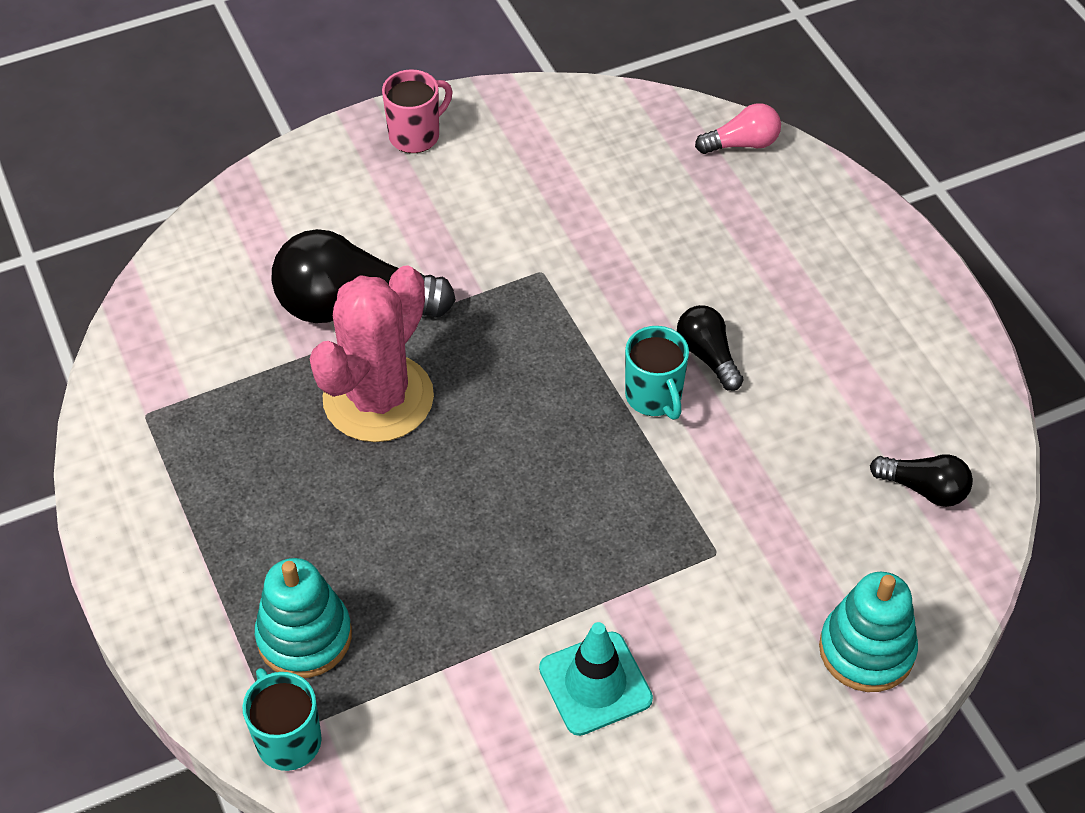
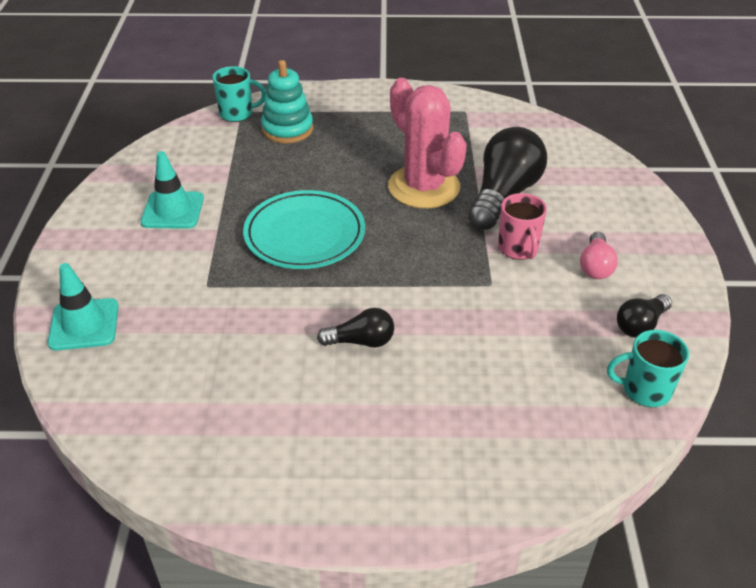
camera: 115 degrees right, 10 degrees down
pink mug [382,69,452,153] -> pink mug moved to [498,193,547,260]
turquoise mug [625,326,689,420] -> turquoise mug moved to [607,330,689,407]
pink light bulb [695,103,781,154] -> pink light bulb moved to [580,232,618,279]
turquoise stacking toy [819,572,918,692] -> turquoise traffic cone [48,263,118,351]
black light bulb [870,454,973,507] -> black light bulb moved to [617,294,672,338]
none -> turquoise plate [243,190,365,269]

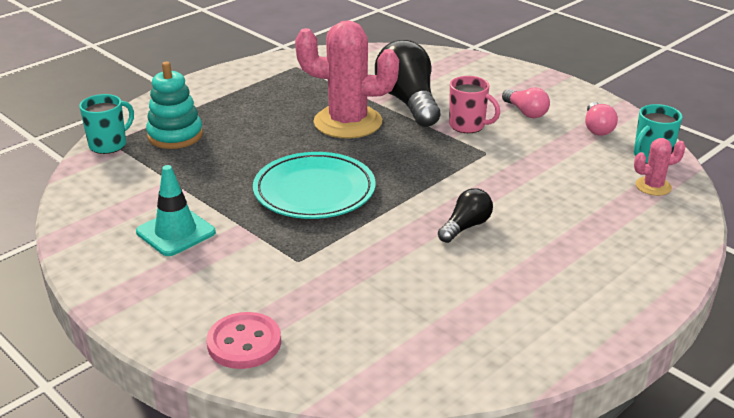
camera: 45 degrees left, 10 degrees down
turquoise traffic cone [48,263,118,351] -> pink button [207,312,281,369]
black light bulb [617,294,672,338] -> pink light bulb [585,102,618,136]
none -> pink cactus [634,138,686,196]

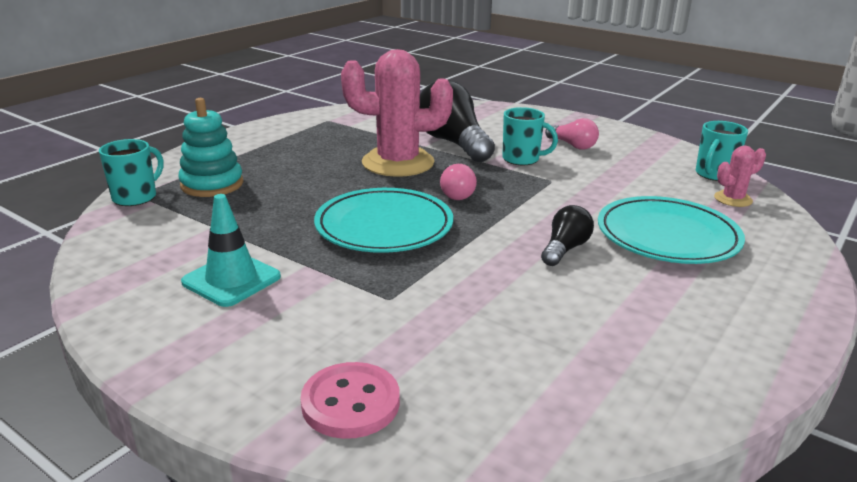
camera: 10 degrees left, 5 degrees down
pink mug [449,76,500,133] -> turquoise mug [502,107,558,165]
pink light bulb [585,102,618,136] -> pink light bulb moved to [440,164,477,200]
none -> turquoise plate [598,196,745,264]

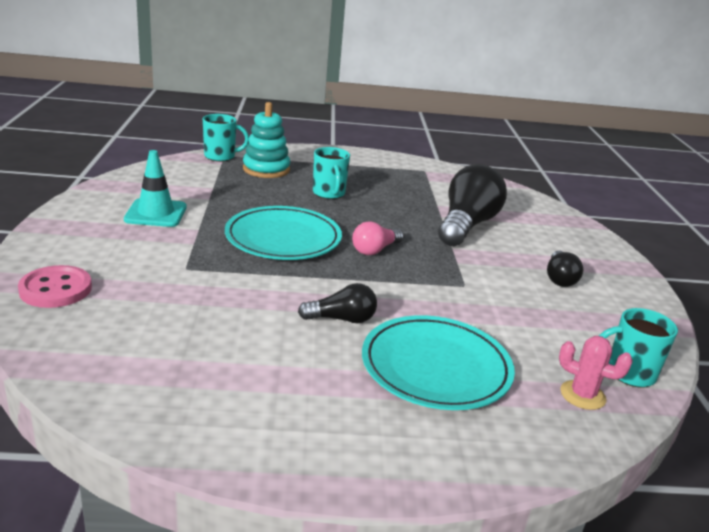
camera: 50 degrees right, 0 degrees up
pink cactus [341,49,453,177] -> none
turquoise mug [502,107,558,165] -> turquoise mug moved to [313,147,350,199]
pink light bulb [545,118,599,150] -> black light bulb [547,251,583,287]

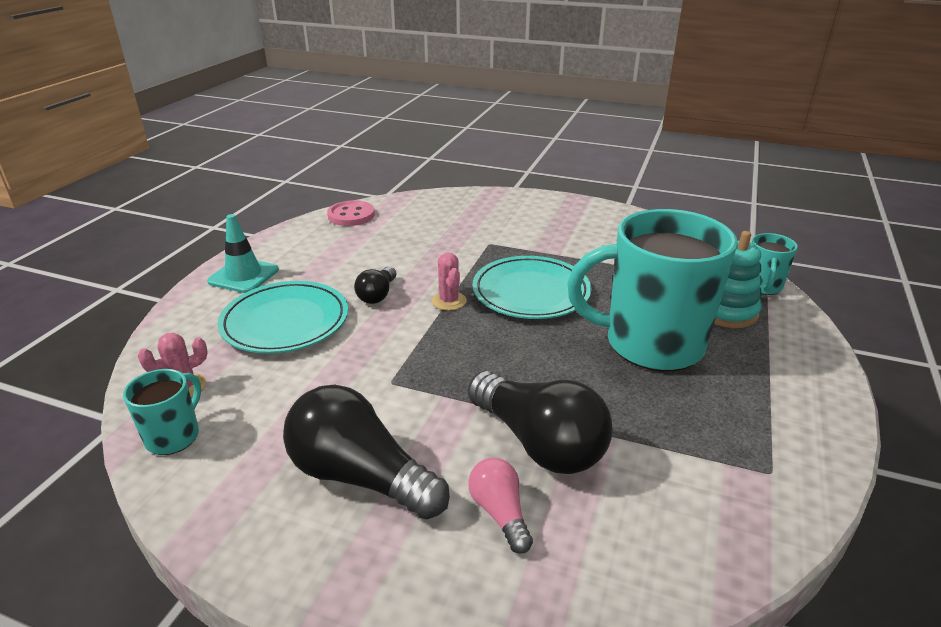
camera: 115 degrees right, 5 degrees up
pink button [18,265,92,308] -> pink button moved to [327,200,375,226]
turquoise traffic cone [124,150,187,227] -> turquoise traffic cone moved to [207,214,279,293]
turquoise mug [313,147,350,199] -> turquoise mug [567,209,738,371], size x2.23
pink light bulb [352,221,404,255] -> pink light bulb moved to [468,458,533,554]
black light bulb [547,251,583,287] -> black light bulb [283,385,450,519], size x1.92
none -> pink cactus [432,253,467,311]

